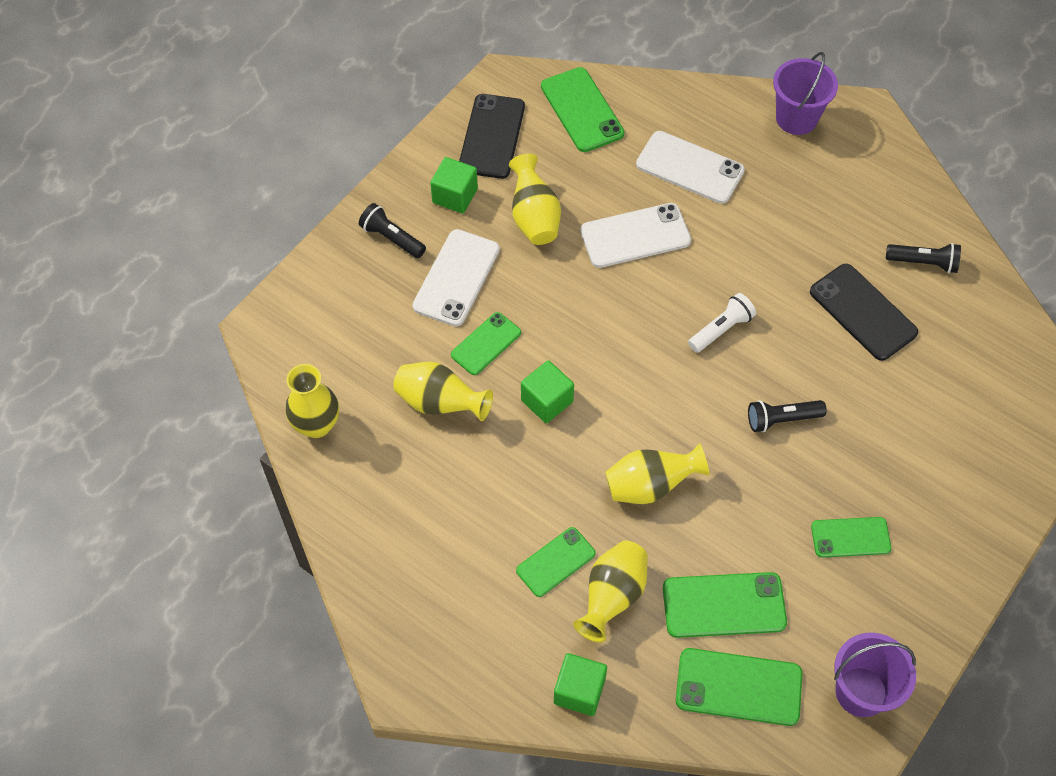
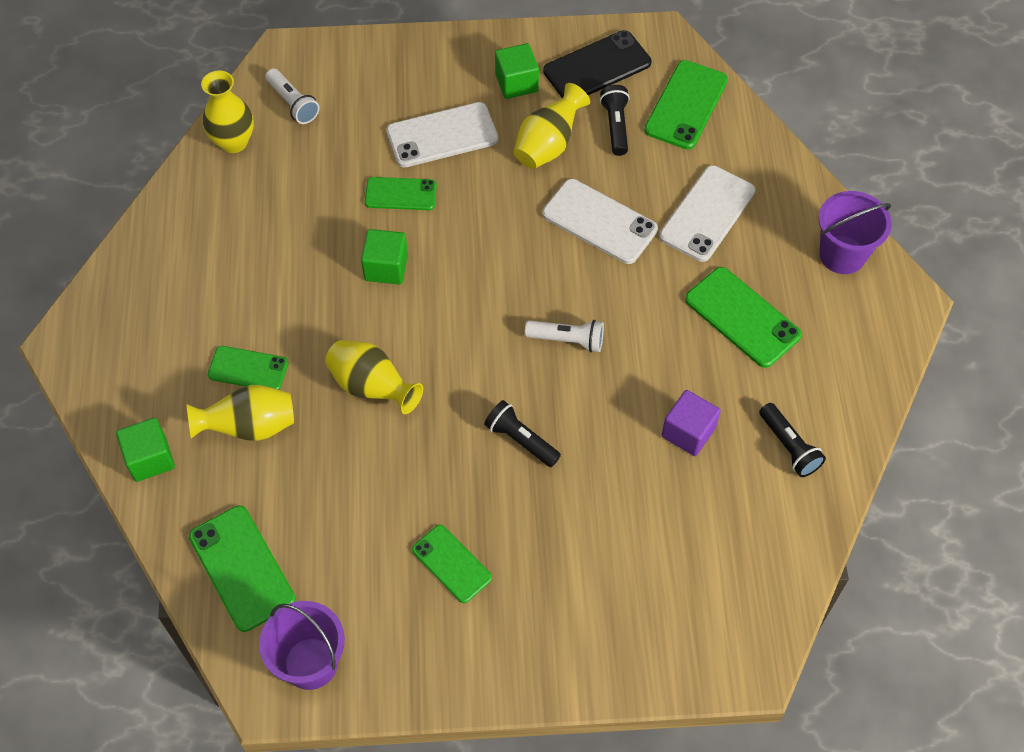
camera: 50 degrees right, 0 degrees up
black flashlight [359,203,426,258] -> black flashlight moved to [600,85,630,156]
yellow vase [393,362,493,421] -> none
white phone [636,131,745,204] -> white phone turned 45 degrees clockwise [659,165,755,262]
green phone [663,572,787,638] -> green phone moved to [685,267,802,368]
black phone [810,264,918,361] -> purple cube [662,390,721,456]
none -> white flashlight [265,68,320,124]

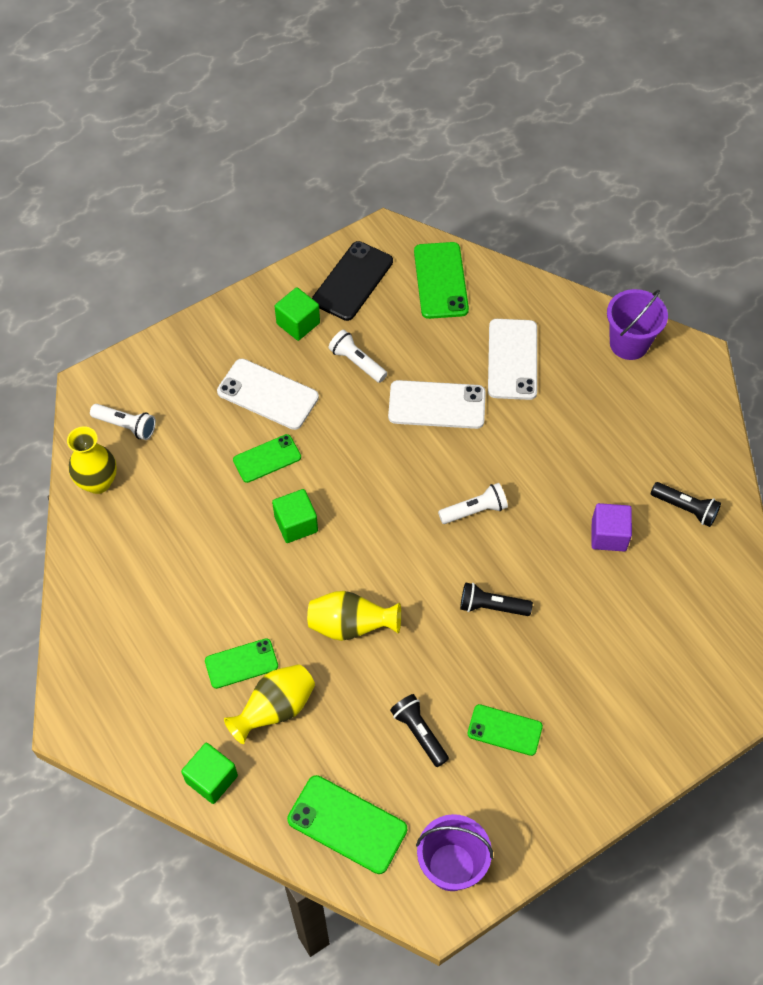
camera: 30 degrees left, 0 degrees up
white phone [387,102,498,167] -> white phone turned 75 degrees clockwise [217,359,319,430]
yellow vase [514,83,590,169] -> white flashlight [329,330,387,383]
black flashlight [600,85,630,156] -> black flashlight moved to [390,694,449,767]
green phone [685,267,802,368] -> none

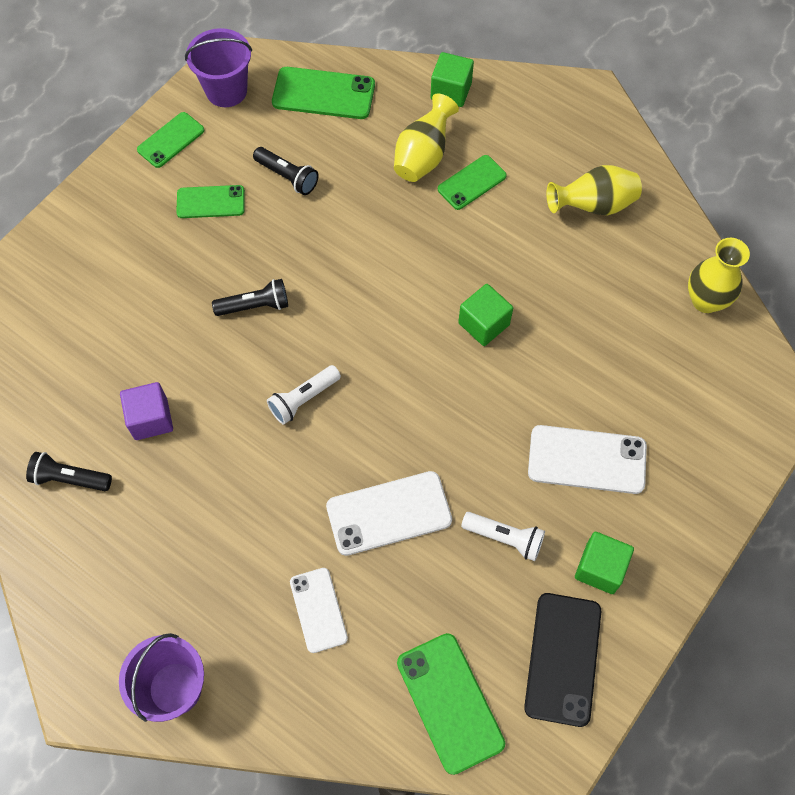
camera: 160 degrees right, 5 degrees up
white flashlight [90,404,156,440] -> none
green phone [233,434,301,483] -> green phone moved to [137,112,205,168]
yellow vase [307,591,401,641] -> yellow vase moved to [546,165,642,215]
white phone [488,319,537,400] -> white phone [290,568,348,653], size x0.65

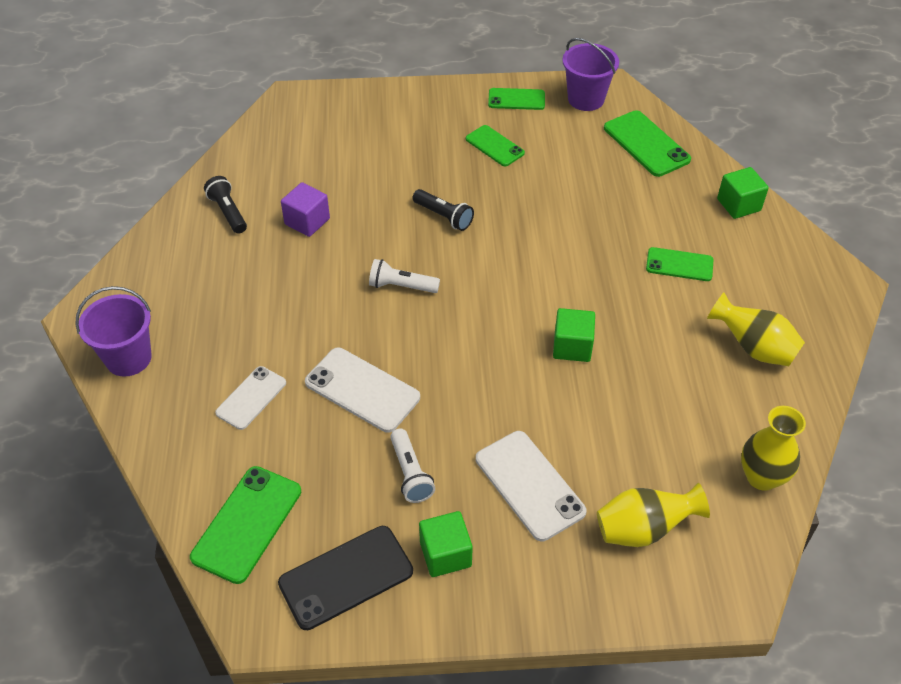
camera: 50 degrees right, 15 degrees down
black flashlight [253,147,319,195] -> none
yellow vase [394,93,459,182] -> yellow vase moved to [597,483,710,547]

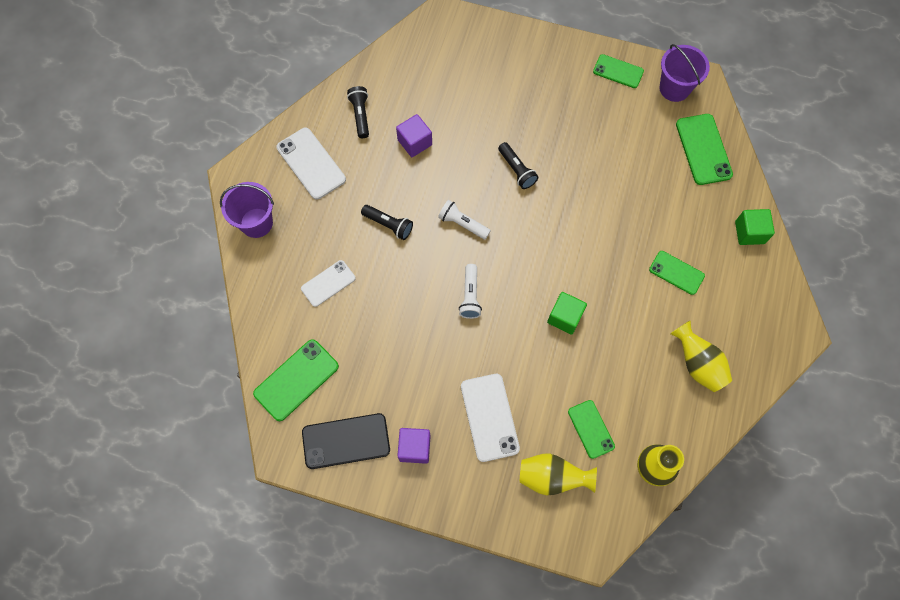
camera: 20 degrees right, 20 degrees up
white phone [305,348,420,433] -> white phone moved to [277,128,346,200]
white flashlight [390,429,435,503] -> white flashlight moved to [459,264,482,319]
green cube [419,511,473,577] -> purple cube [397,428,431,464]
green phone [466,125,525,166] -> green phone moved to [568,400,615,459]
none -> black flashlight [361,205,413,240]

